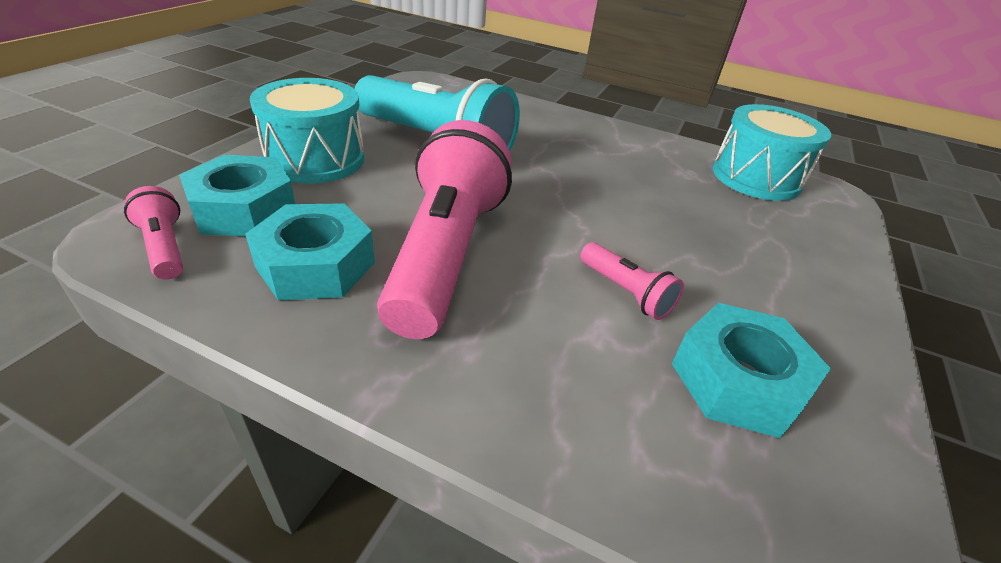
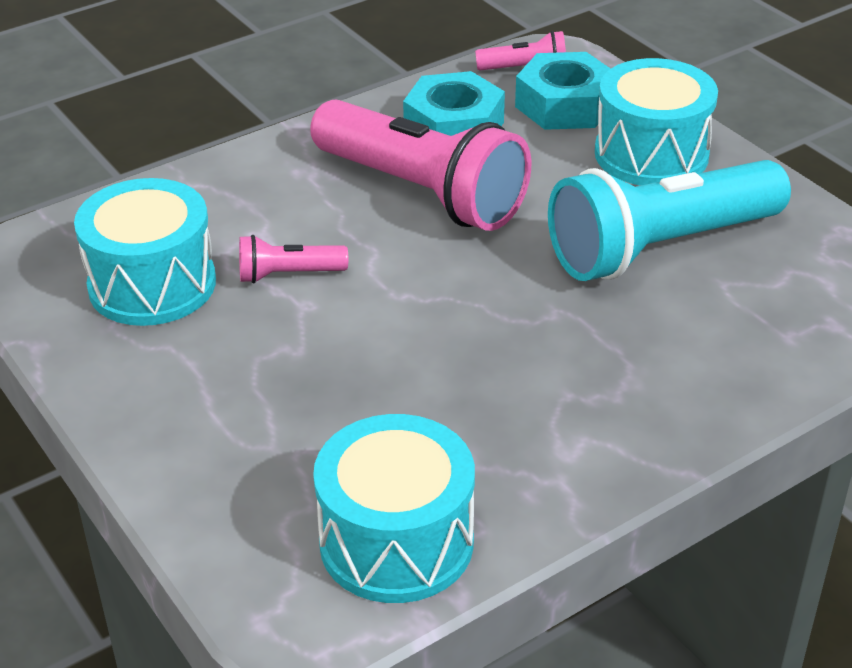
camera: 125 degrees right, 0 degrees up
turquoise nut [672,303,831,438] -> turquoise drum [74,178,216,326]

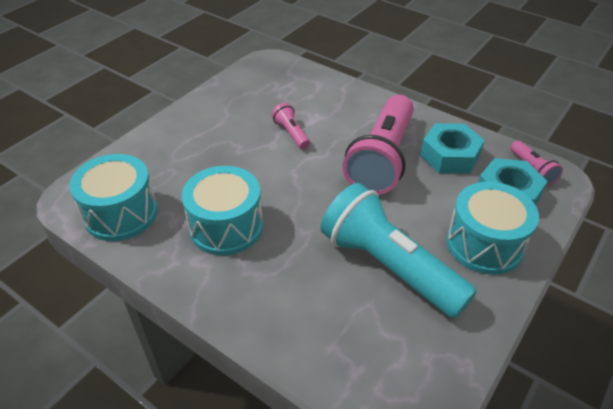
camera: 70 degrees right, 5 degrees up
turquoise drum [74,178,216,326] -> turquoise drum moved to [182,166,263,255]

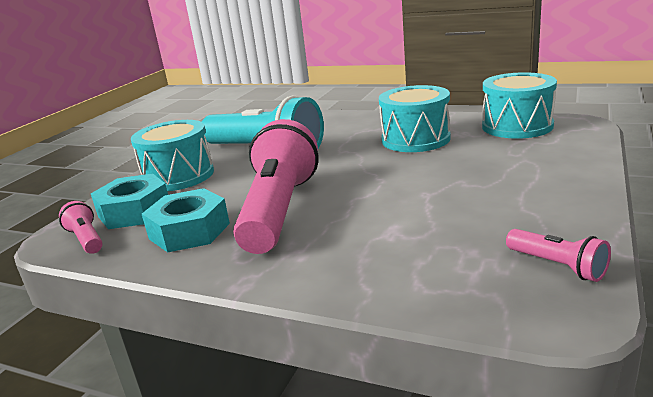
camera: 170 degrees right, 20 degrees down
pink flashlight [272,103,310,149] -> pink flashlight moved to [506,229,611,282]

